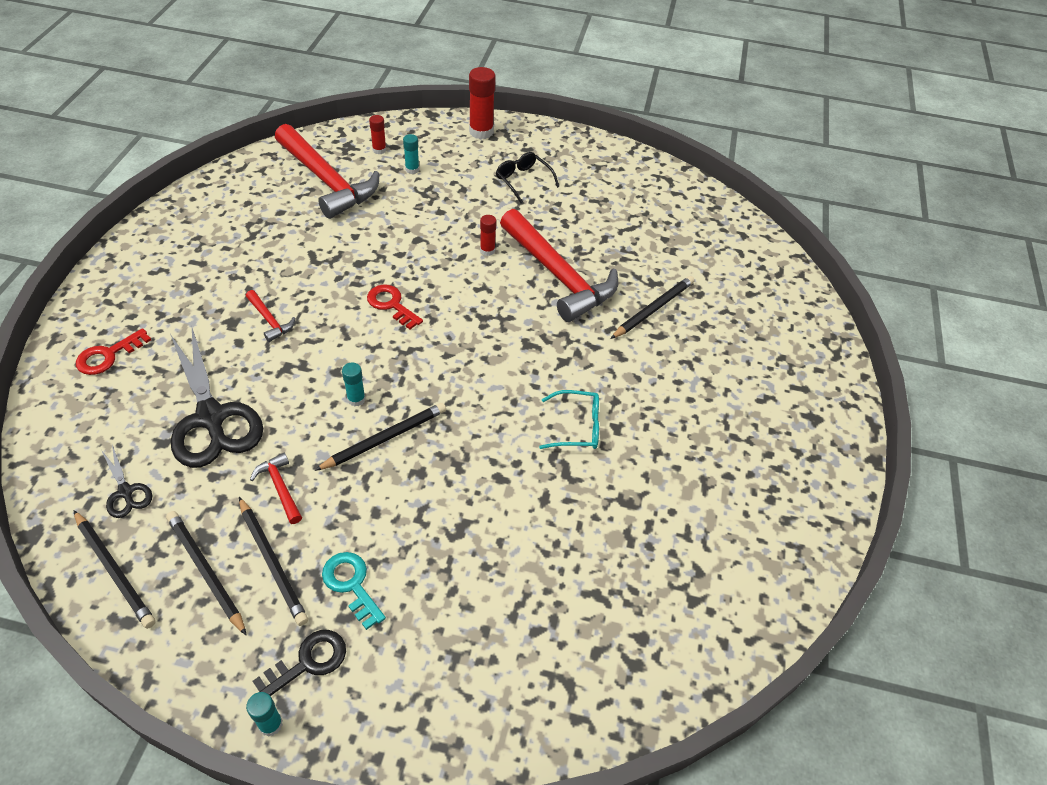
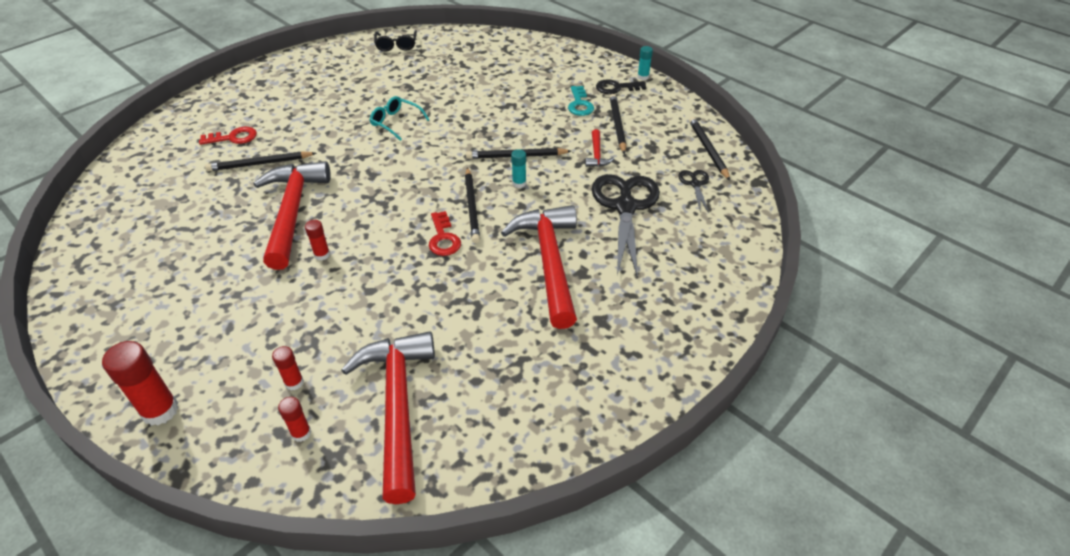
camera: 145 degrees left, 5 degrees down
red key [76,328,151,375] -> red key moved to [199,127,257,145]
black pencil [166,511,246,635] -> black pencil moved to [465,167,480,243]
red hammer [246,290,295,342] -> red hammer [501,205,577,329], size x2.37
turquoise glue stick [403,134,419,174] -> red glue stick [272,346,304,390]
black glasses [496,152,559,203] -> black glasses moved to [374,30,417,51]

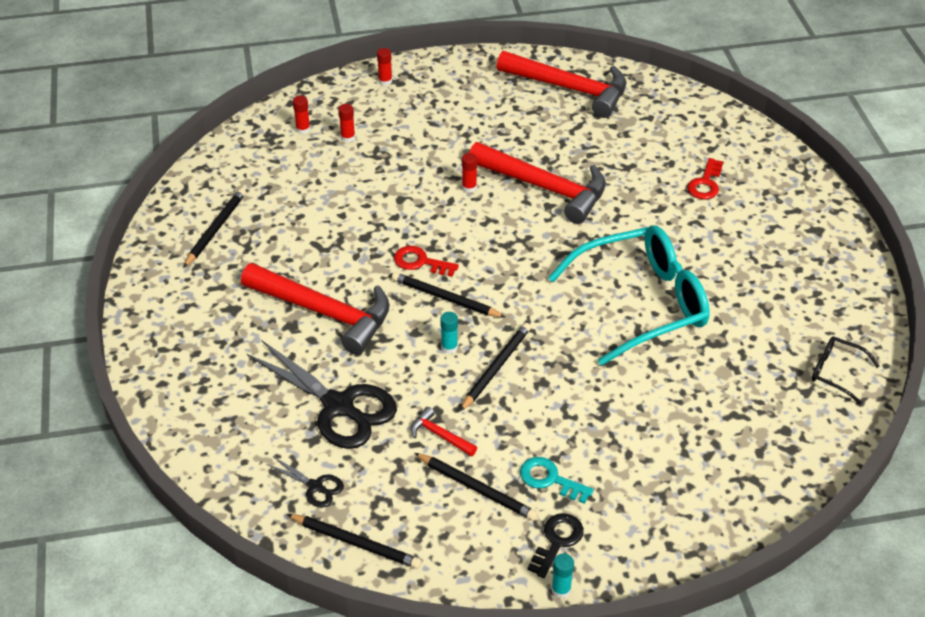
camera: 125 degrees right, 0 degrees up
red glue stick [102,341,179,426] -> red glue stick [377,48,392,86], size x0.55
black pencil [205,151,316,171] -> black pencil moved to [183,188,246,268]
red hammer [341,331,435,504] -> red hammer moved to [497,51,626,118]
turquoise glasses [370,96,430,141] -> turquoise glasses [548,226,710,366], size x2.29

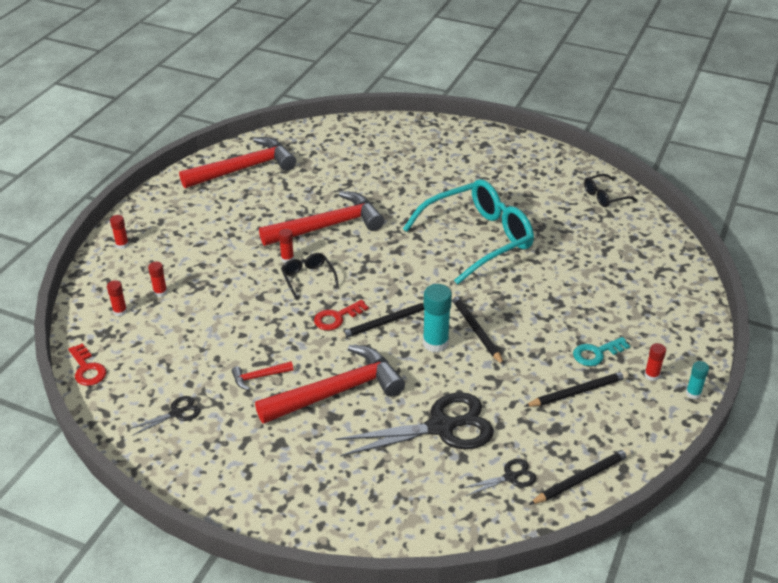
camera: 55 degrees left, 5 degrees down
black pencil [183,188,246,268] -> black scissors [129,396,200,436]
red hammer [411,407,477,456] -> red hammer moved to [232,361,293,390]
turquoise glue stick [440,312,458,354] -> turquoise glue stick [423,284,452,353], size x1.83
black key [527,513,584,578] -> red glue stick [644,343,666,381]
turquoise glasses [548,226,710,366] -> turquoise glasses turned 45 degrees clockwise [403,179,534,284]
red key [687,158,723,199] -> red key moved to [68,343,107,386]
none -> black glasses [281,253,339,300]

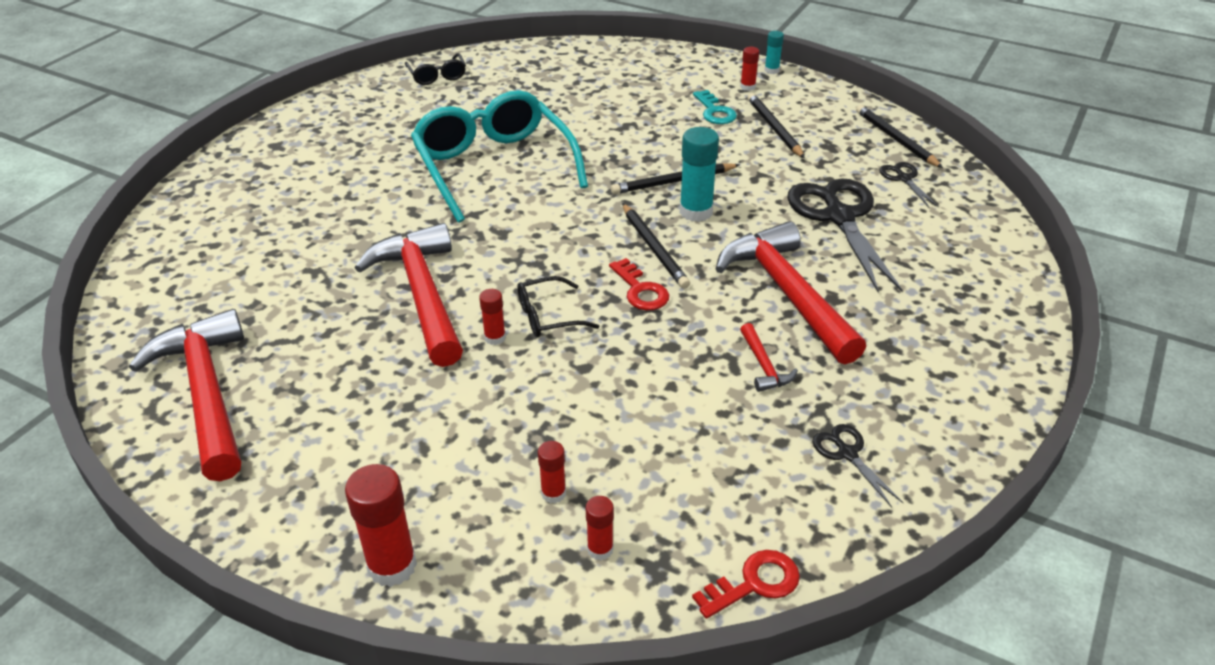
camera: 85 degrees left, 0 degrees up
red glue stick [110,215,129,249] -> red glue stick [345,464,417,587], size x1.83

